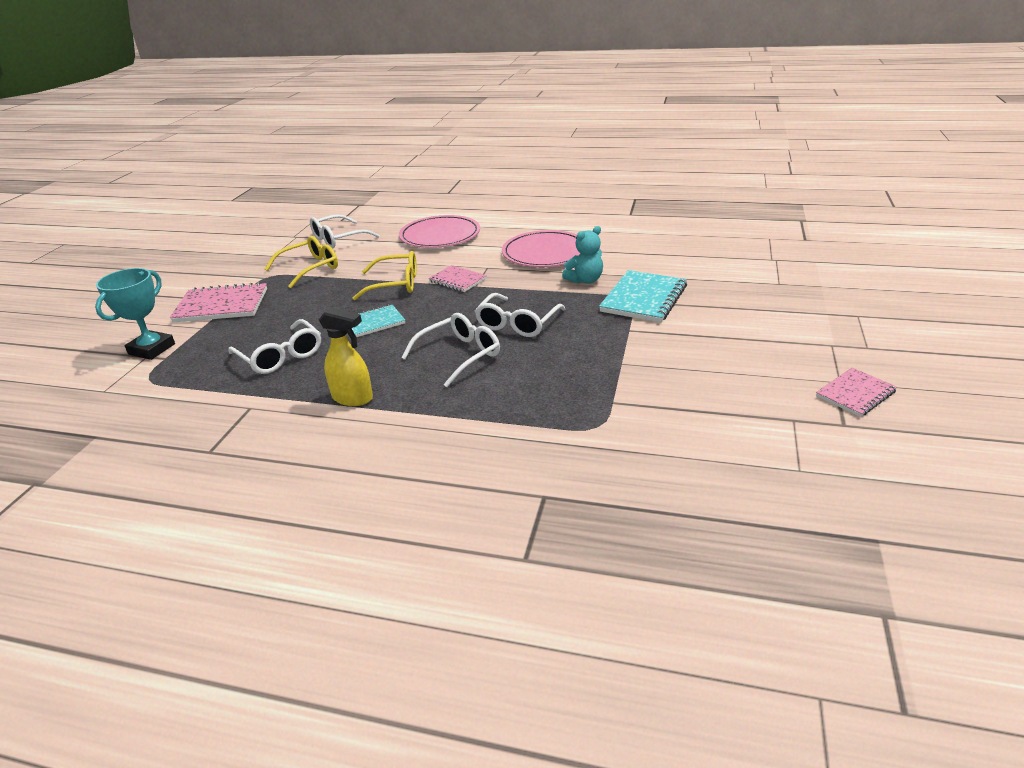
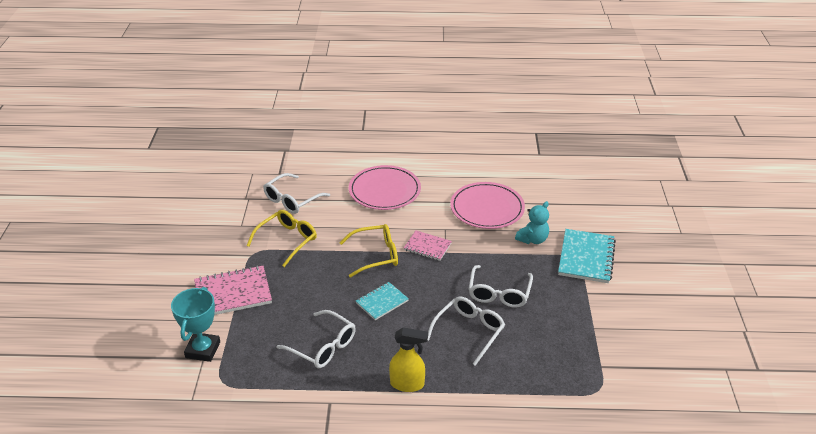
camera: 15 degrees left, 5 degrees up
pink notebook [816,368,897,417] -> none

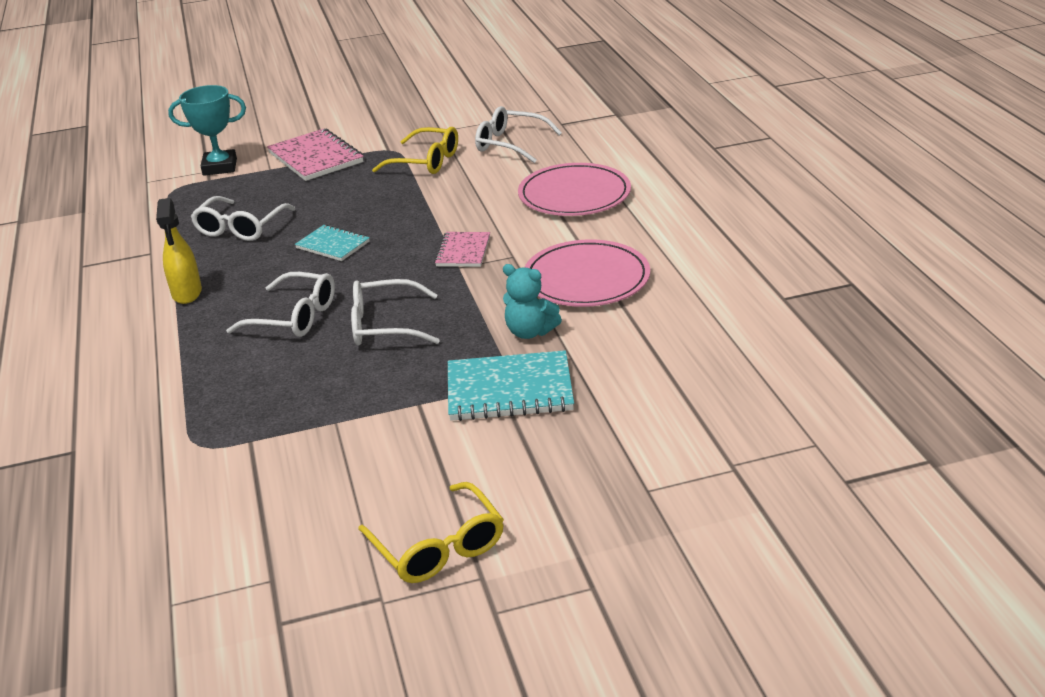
camera: 75 degrees right, 5 degrees down
yellow glasses [339,224,398,278] -> yellow glasses moved to [358,482,504,583]

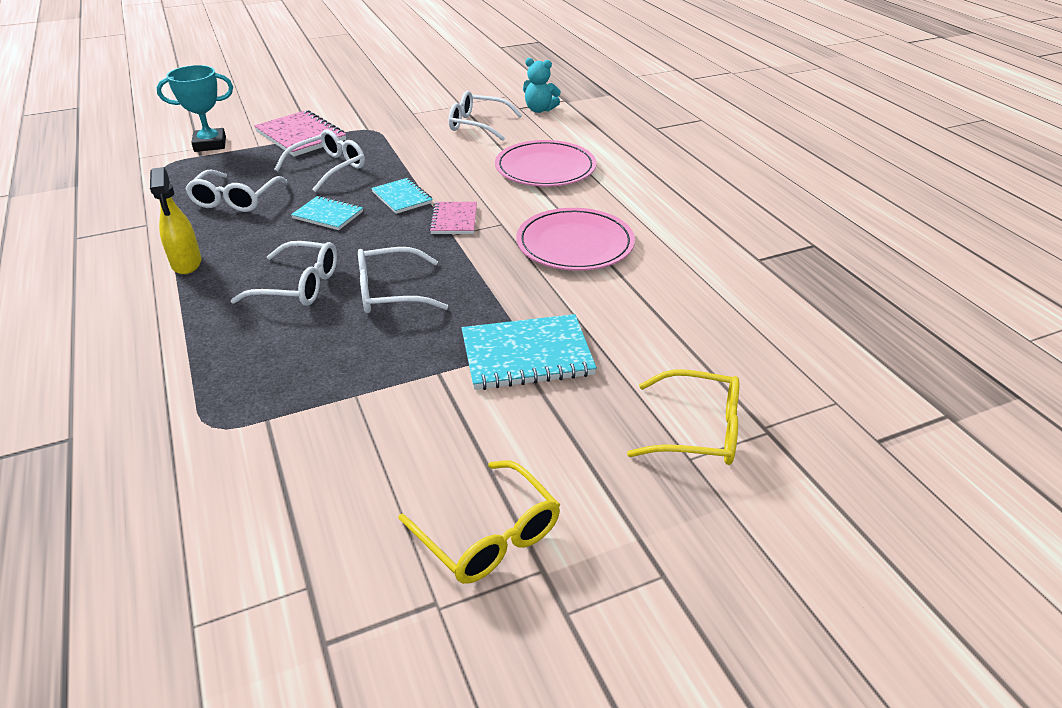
camera: 10 degrees left, 5 degrees up
yellow glasses [372,127,458,174] -> yellow glasses moved to [627,369,739,465]
turquoise teddy bear [503,264,562,339] -> turquoise teddy bear moved to [523,58,561,113]
none -> white glasses [274,129,365,192]
none -> turquoise notebook [371,178,433,214]

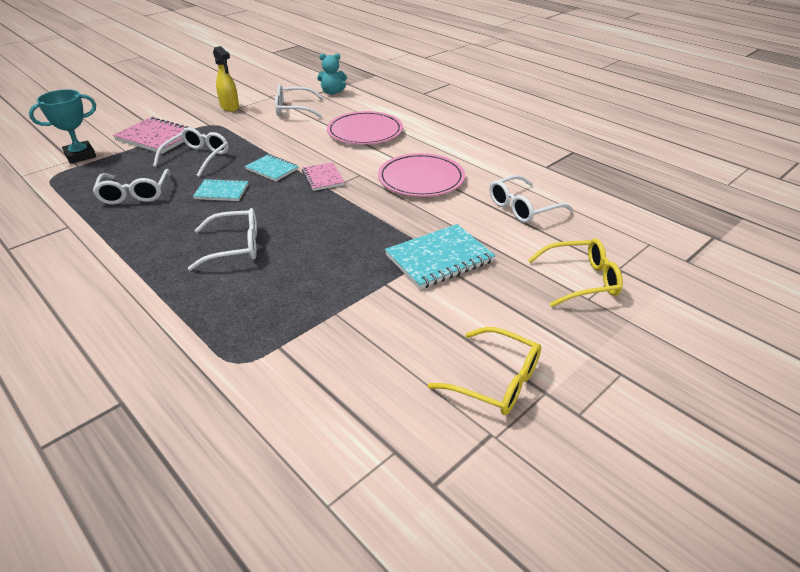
camera: 20 degrees left, 0 degrees up
yellow spray bottle [150,167,201,274] -> yellow spray bottle moved to [213,46,239,112]
white glasses [358,247,448,313] -> white glasses moved to [489,175,573,223]

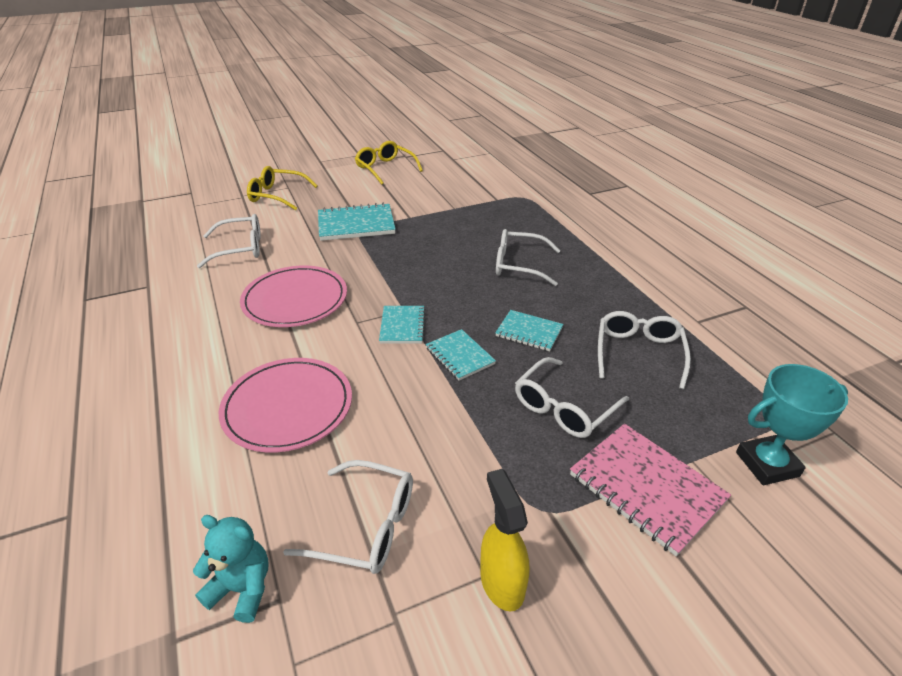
camera: 160 degrees left, 0 degrees up
pink notebook [302,162,345,191] -> turquoise notebook [379,306,426,344]

